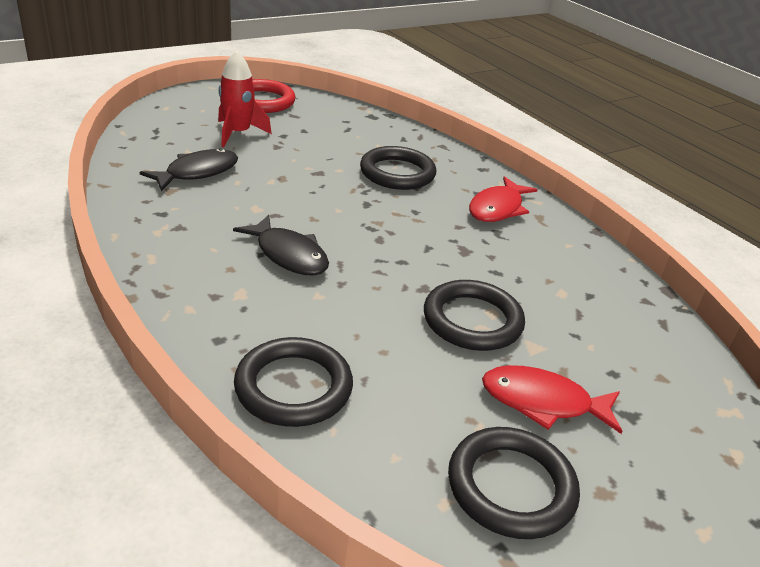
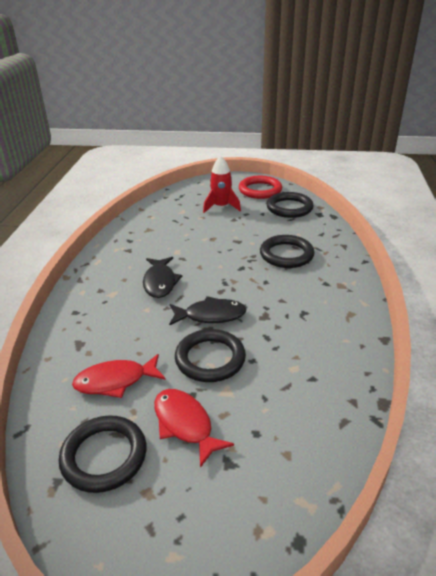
camera: 45 degrees right, 0 degrees up
black fish [140,148,238,191] -> black fish moved to [169,296,247,326]
black ring [234,337,353,427] -> black ring moved to [267,192,314,218]
red fish [469,176,538,222] -> red fish moved to [72,354,166,398]

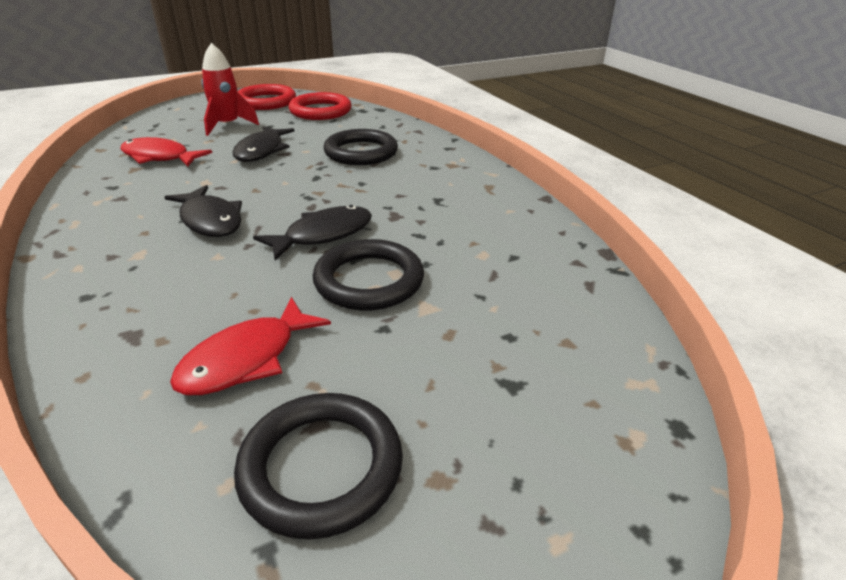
camera: 35 degrees left, 0 degrees up
red fish [154,389,234,468] -> red fish moved to [120,137,212,167]
black ring [267,192,314,218] -> red ring [288,92,352,120]
none -> black fish [232,126,295,162]

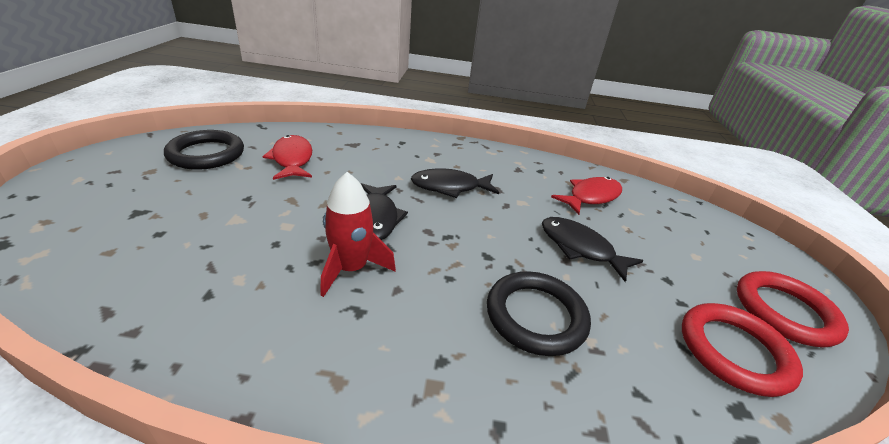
camera: 120 degrees right, 0 degrees up
red rocket [202,43,259,136] -> red rocket moved to [320,172,396,297]
black ring [313,239,424,311] -> none

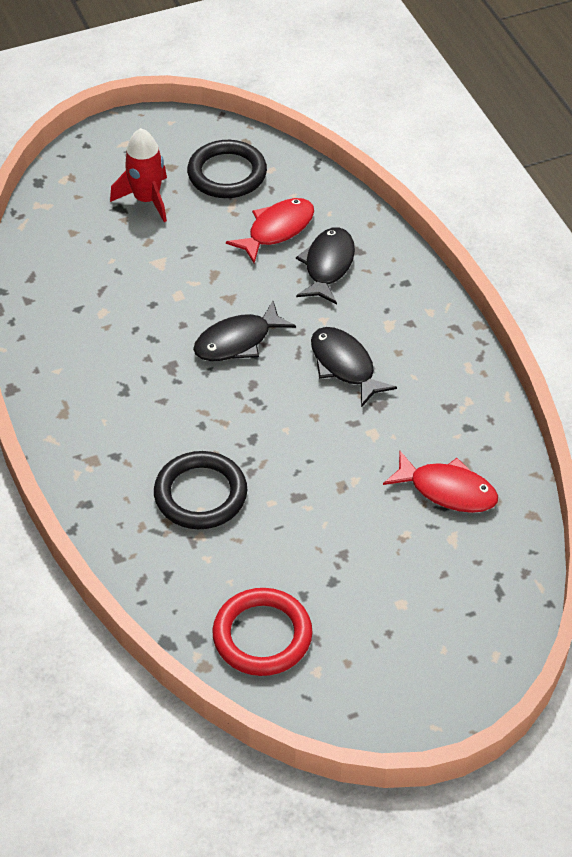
camera: 65 degrees right, 15 degrees up
red rocket [320,172,396,297] -> red rocket moved to [110,128,167,222]
black fish [542,217,643,282] -> black fish moved to [296,227,355,304]
red ring [737,271,849,347] -> none

